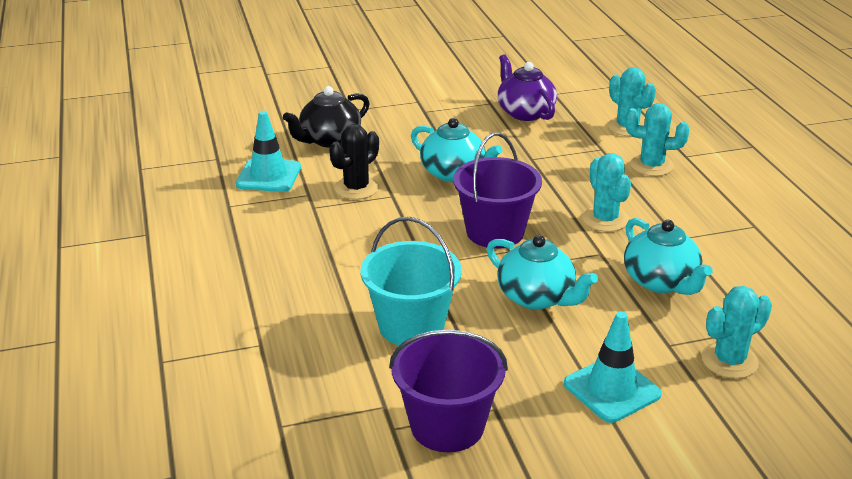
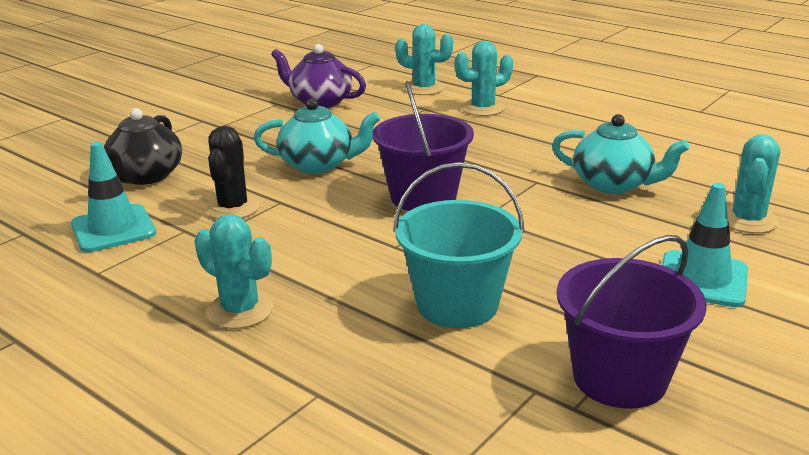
camera: 35 degrees left, 5 degrees down
turquoise teapot [487,235,598,310] -> none
turquoise cactus [582,153,631,232] -> turquoise cactus moved to [194,214,274,329]

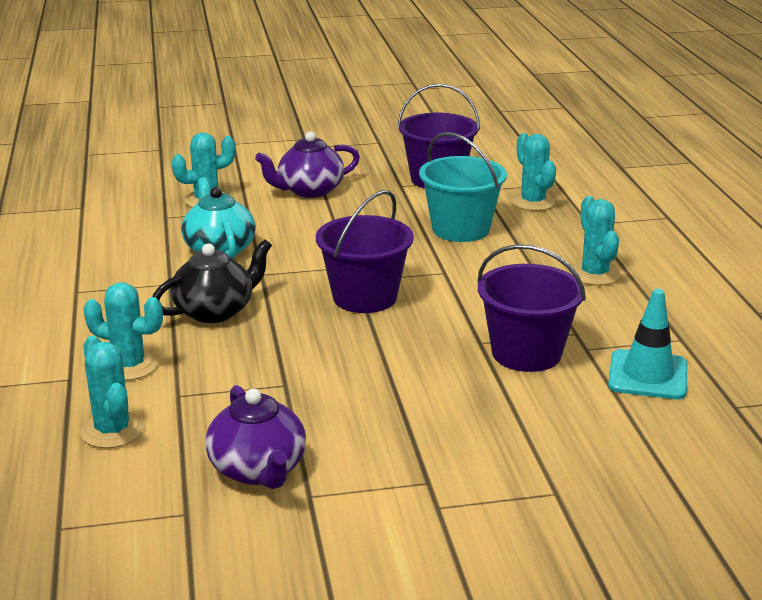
camera: 140 degrees left, 0 degrees up
black teapot [104,108,182,185] -> black teapot moved to [153,239,272,323]
black cactus [205,126,260,219] -> purple bucket [478,244,586,372]
turquoise teapot [253,98,380,174] -> none
turquoise traffic cone [662,183,748,307] -> purple teapot [255,131,360,198]
none -> turquoise cactus [511,133,556,211]

